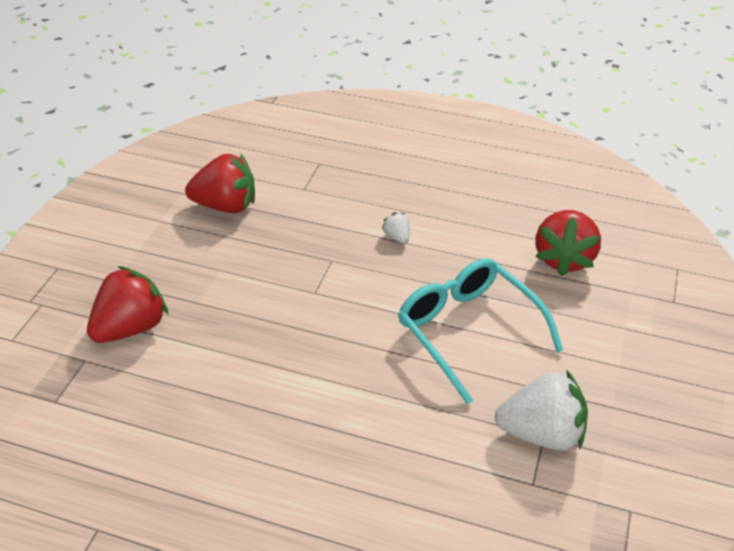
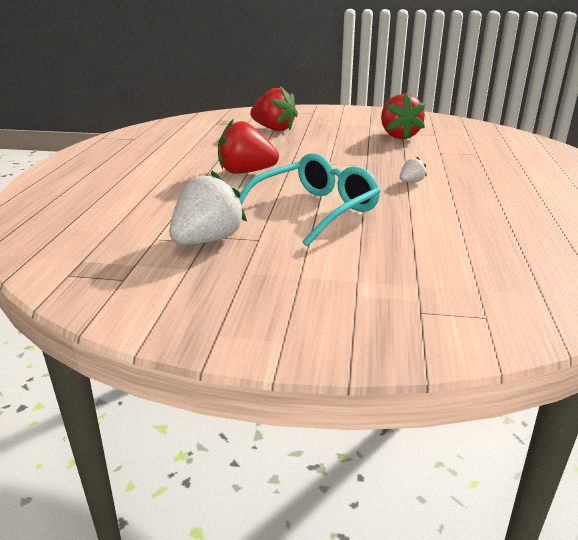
camera: 80 degrees right, 15 degrees down
white strawberry [495,370,588,451] -> white strawberry turned 135 degrees counterclockwise [169,171,247,245]
red strawberry [535,210,601,276] -> red strawberry moved to [218,119,279,174]

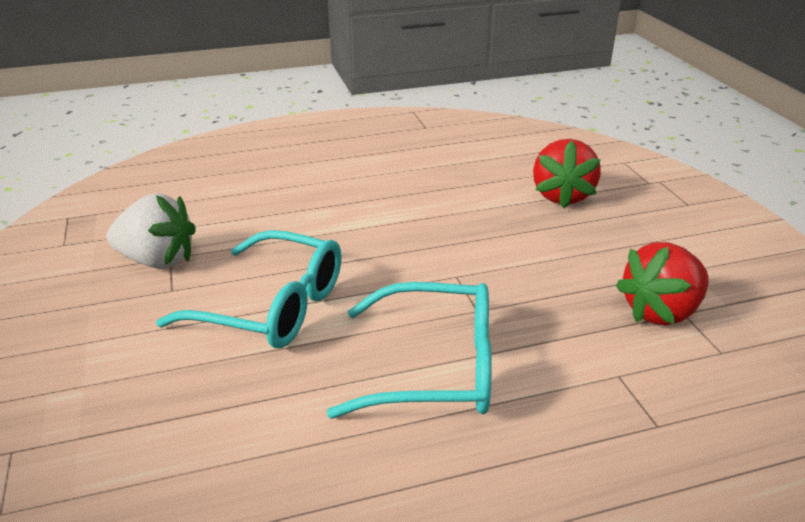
camera: 65 degrees right, 5 degrees up
red strawberry [218,119,279,174] -> none
white strawberry [400,157,427,182] -> turquoise glasses [326,282,492,419]

